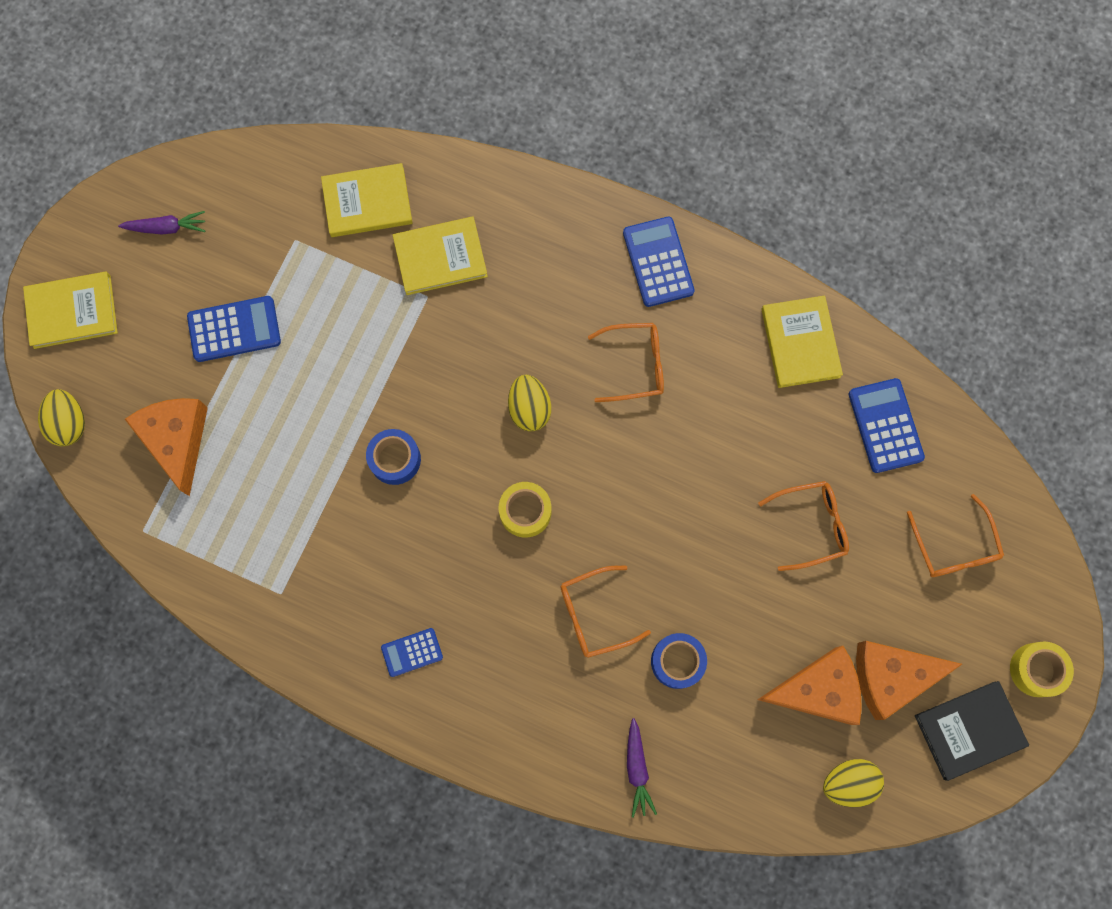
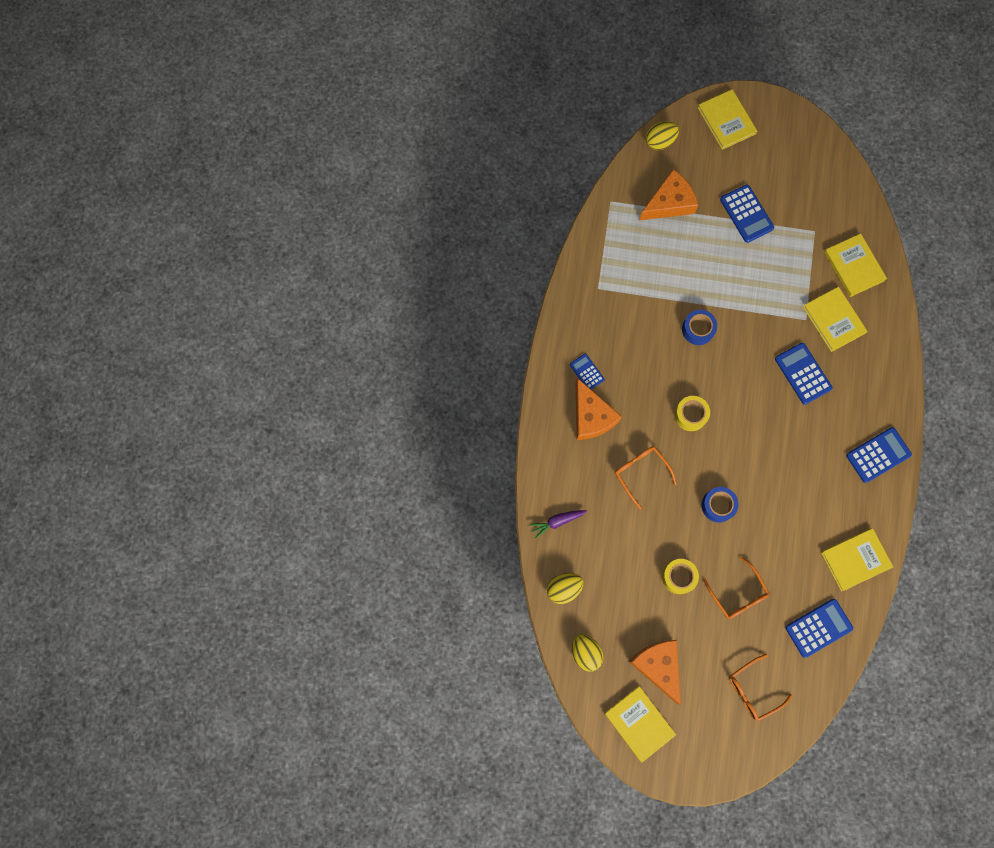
camera: 75 degrees right, 0 degrees up
purple carrot [118,211,205,234] -> none
yellow egg [508,375,551,432] -> yellow egg moved to [547,573,583,604]
orange glasses [588,323,664,402] -> none
blue tape [651,633,707,689] -> blue tape moved to [701,487,739,523]
orange cheese [758,646,862,725] -> orange cheese moved to [576,378,622,440]
black book [915,681,1029,781] -> yellow book [604,686,676,763]
yellow tape [1010,641,1074,697] -> yellow tape moved to [662,559,699,594]
none -> blue calculator [775,343,832,405]

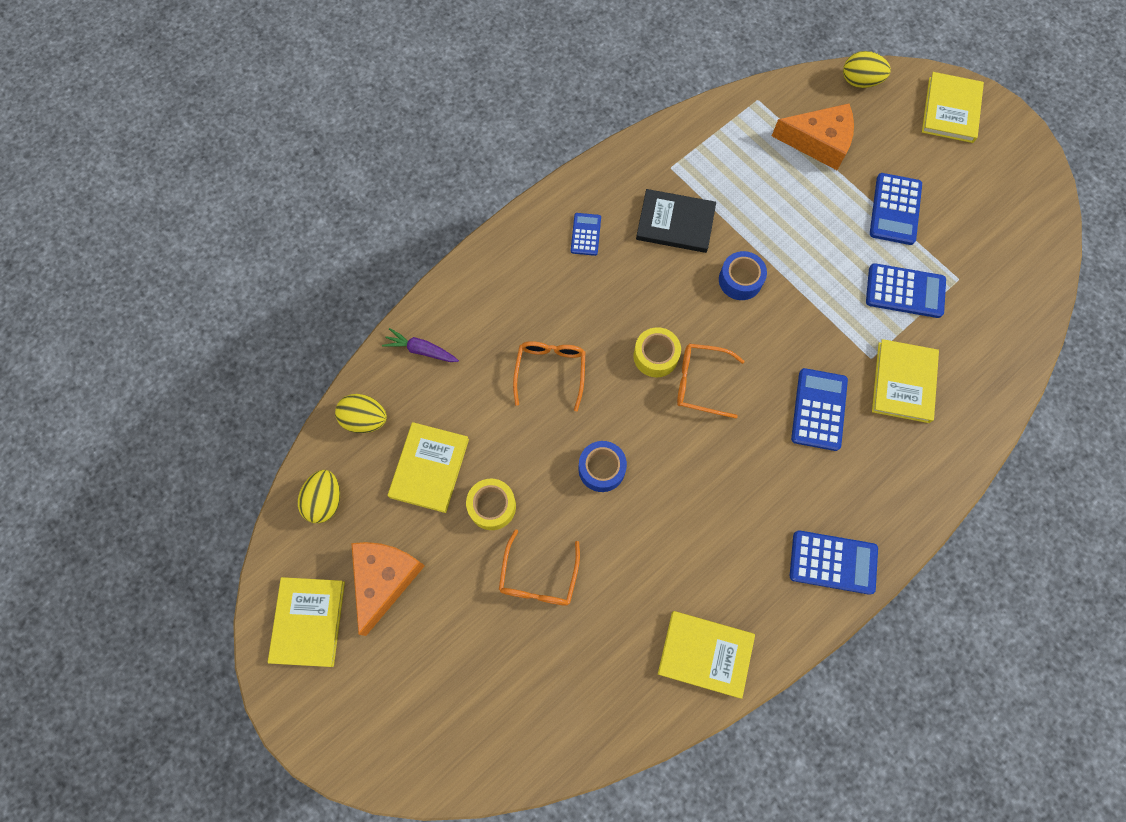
camera: 40 degrees right, 5 degrees down
orange cheese [576,378,622,440] -> none
orange glasses [729,654,792,721] -> orange glasses moved to [677,344,744,418]
blue calculator [785,599,853,658] -> blue calculator moved to [866,263,946,318]
yellow book [824,234,887,297] -> yellow book moved to [388,422,469,513]
none -> black book [636,189,716,253]

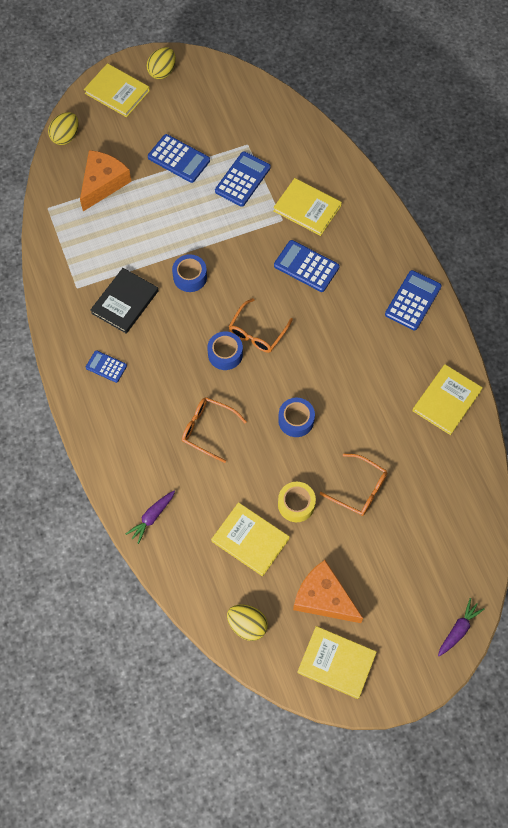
camera: 70 degrees left, 5 degrees down
yellow egg [335,394,387,433] -> yellow egg moved to [146,47,176,79]
yellow tape [634,327,681,377] -> blue tape [207,331,243,370]
none -> purple carrot [438,598,485,656]

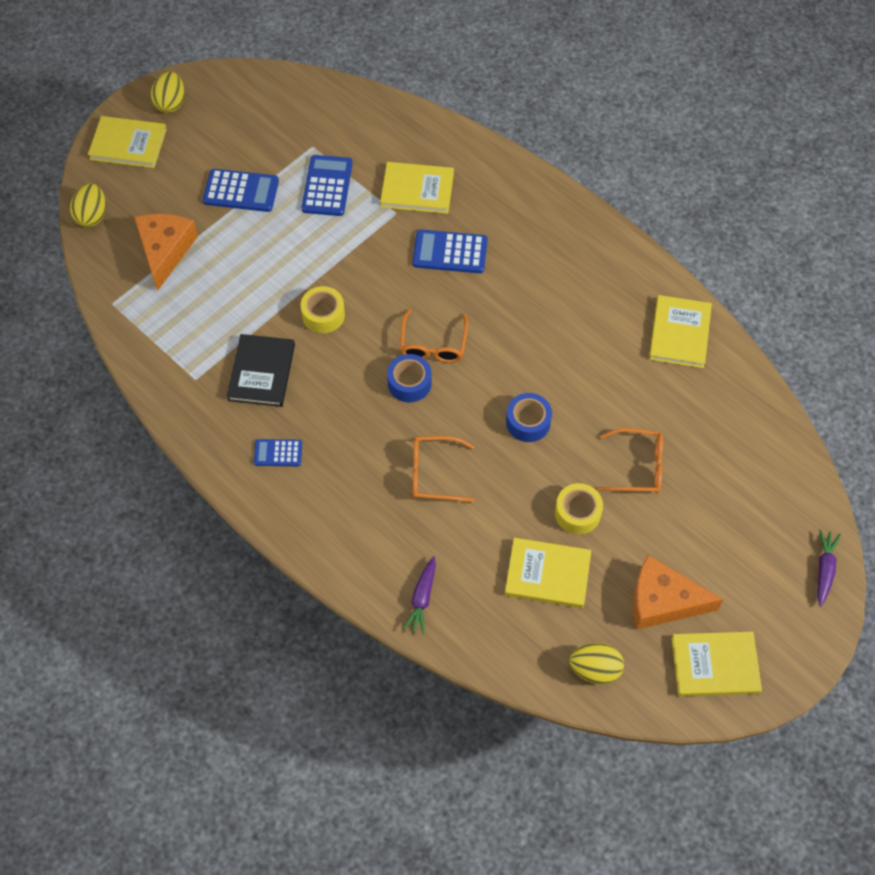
camera: 25 degrees left, 5 degrees down
blue tape [172,254,207,292] -> yellow tape [301,286,345,333]
blue calculator [385,270,441,331] -> none

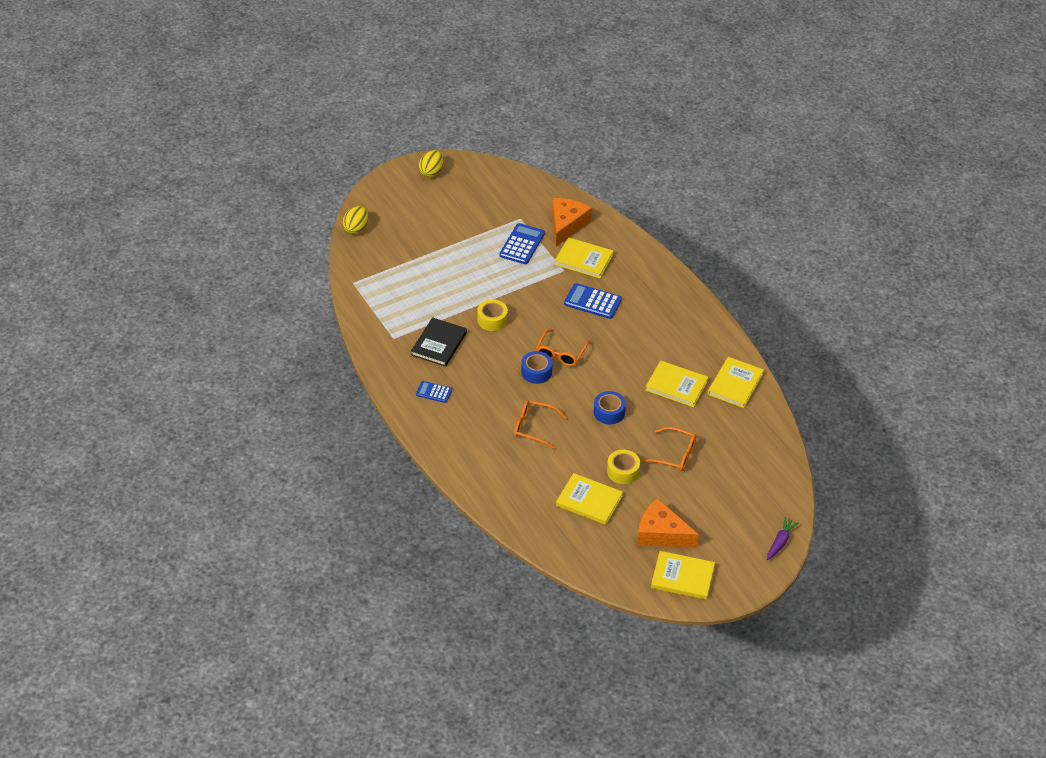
camera: 15 degrees right, 15 degrees down
yellow book [88,116,167,168] -> yellow book moved to [645,360,708,407]
orange cheese [134,214,198,291] -> orange cheese moved to [552,198,592,246]
blue calculator [203,169,279,212] -> none
purple carrot [403,556,436,635] -> none
yellow egg [569,643,624,684] -> none

